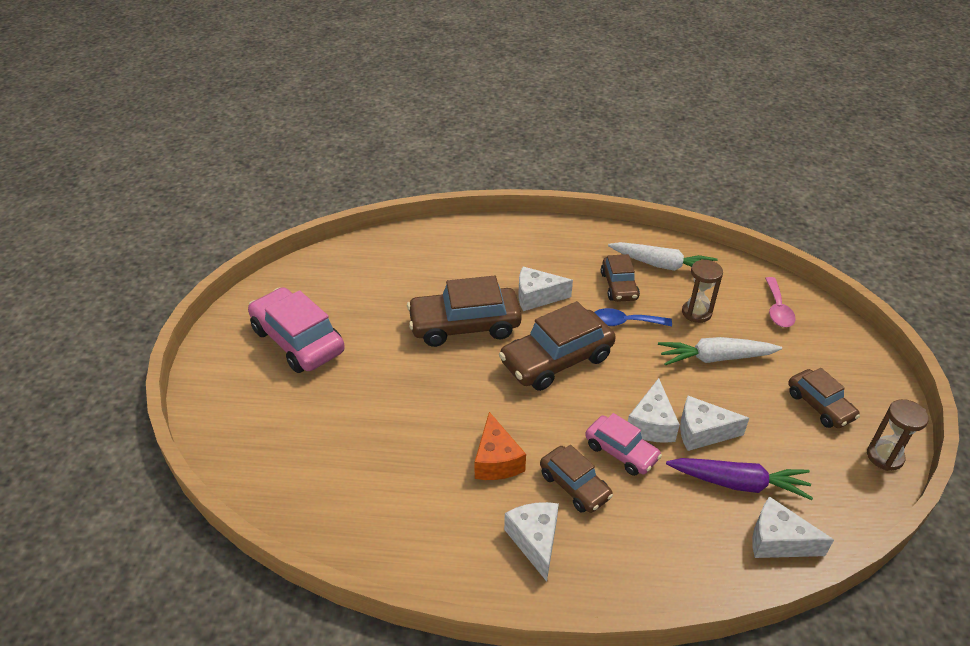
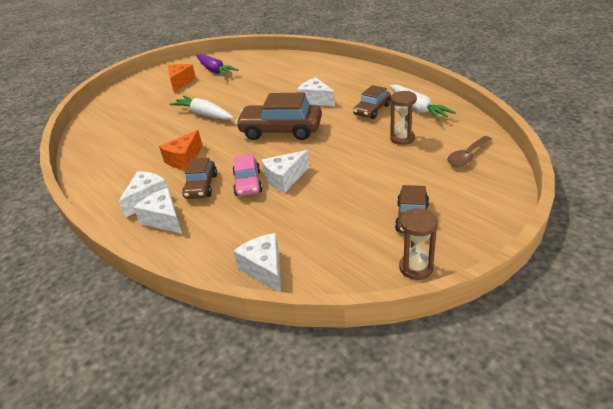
camera: 45 degrees right, 5 degrees down
pink car [248,287,345,373] -> orange cheese [168,64,196,92]
brown car [407,276,522,347] -> none
blue spoon [594,308,672,326] -> none
white carrot [658,337,782,365] -> white carrot moved to [170,96,233,120]
purple carrot [666,458,813,500] -> purple carrot moved to [196,54,239,77]
white cheese [680,396,749,451] -> white cheese moved to [133,188,182,234]
pink spoon [765,277,796,327] -> brown spoon [447,136,492,167]

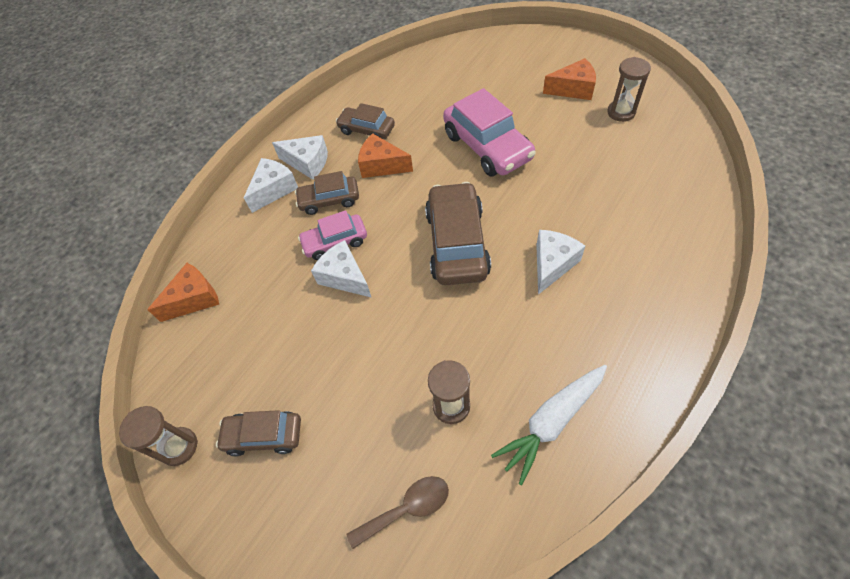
camera: 80 degrees right, 20 degrees up
white carrot [170,96,233,120] -> pink car [443,88,536,177]
purple carrot [196,54,239,77] -> brown hourglass [607,57,651,122]
white cheese [233,233,281,292] -> orange cheese [147,263,219,322]
brown car [353,85,391,119] -> brown car moved to [336,103,395,139]
brown spoon [447,136,492,167] -> brown spoon turned 120 degrees clockwise [347,476,449,549]

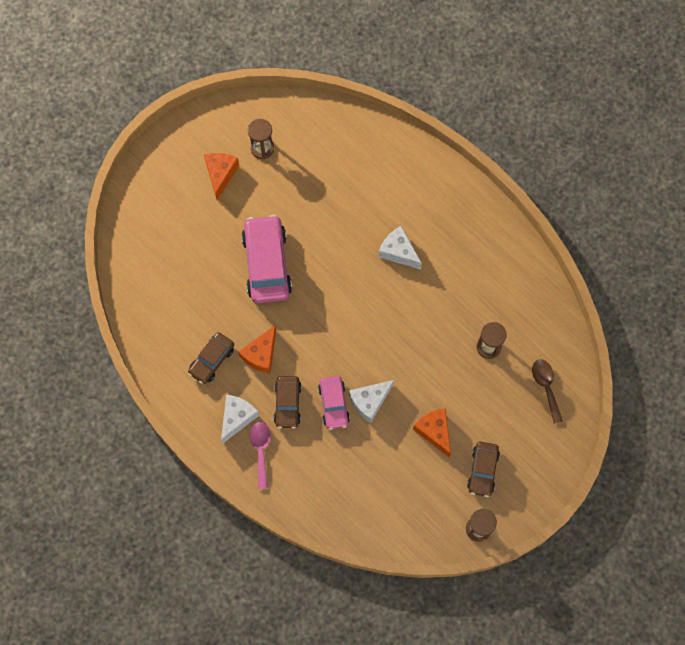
camera: 85 degrees left, 15 degrees up
orange cheese [147,263,219,322] -> orange cheese moved to [413,408,451,457]
white cheese [244,158,298,213] -> pink spoon [250,421,271,489]
brown car [425,182,491,285] -> none
pink car [443,88,536,177] -> pink car turned 75 degrees counterclockwise [241,215,292,304]
white carrot [491,365,607,485] -> none

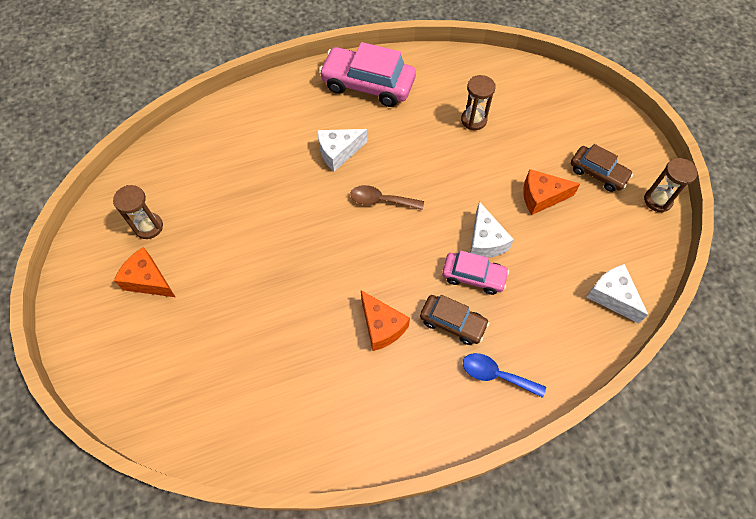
camera: 65 degrees left, 10 degrees down
brown car [188,332,234,384] -> none
white cheese [221,395,259,443] -> white cheese moved to [586,264,648,323]
pink car [241,215,292,304] -> pink car moved to [319,42,416,107]
pink spoon [250,421,271,489] -> blue spoon [463,353,546,398]
brown spoon [532,359,563,424] -> brown spoon moved to [350,185,424,210]

